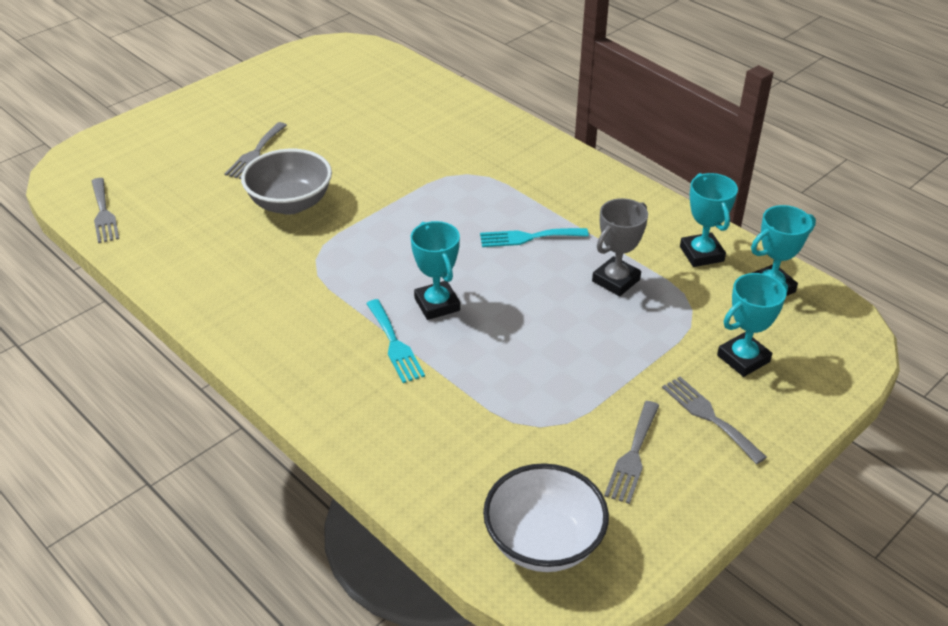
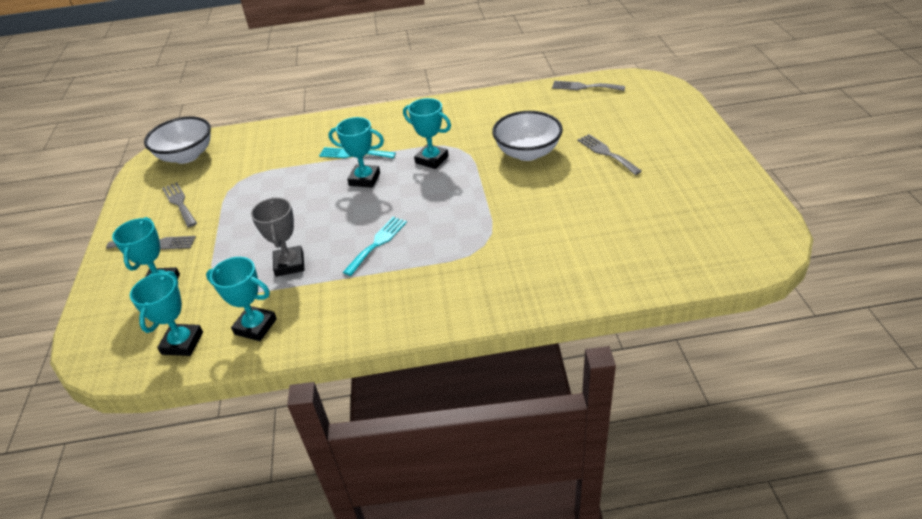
camera: 130 degrees right, 0 degrees up
grey bowl [241,149,332,215] -> white bowl [492,111,563,161]
none -> turquoise trophy [403,98,451,169]

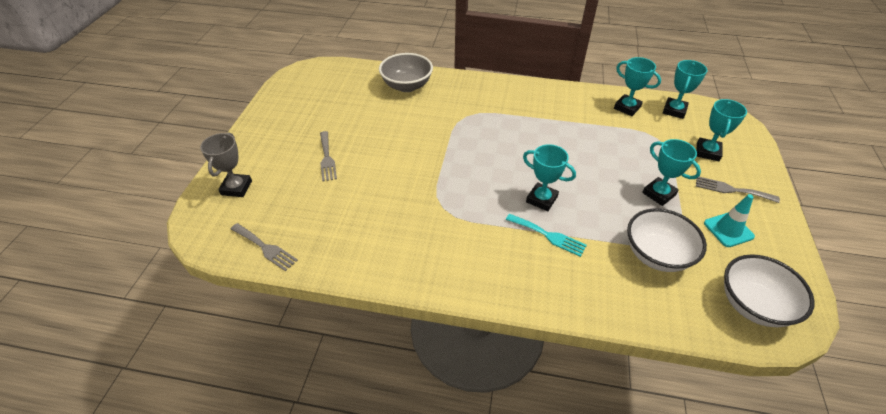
camera: 165 degrees left, 5 degrees up
grey fork [162,182,197,227] -> turquoise traffic cone [704,194,755,247]
grey trophy [251,197,305,277] -> grey trophy moved to [200,132,252,197]
turquoise fork [343,217,407,276] -> none
turquoise trophy [403,98,451,169] -> turquoise trophy moved to [642,139,701,206]
white bowl [492,111,563,161] -> white bowl moved to [627,208,707,272]
none -> grey bowl [379,53,433,92]

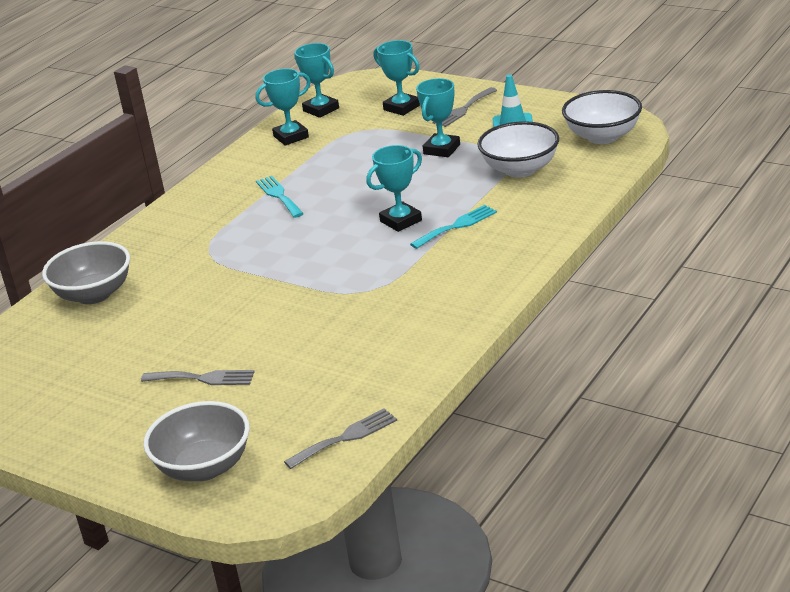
camera: 65 degrees left, 15 degrees down
grey trophy [200,132,252,197] -> grey bowl [143,401,250,482]
turquoise trophy [642,139,701,206] -> turquoise trophy turned 45 degrees counterclockwise [416,78,460,157]
none -> turquoise fork [256,176,304,218]

